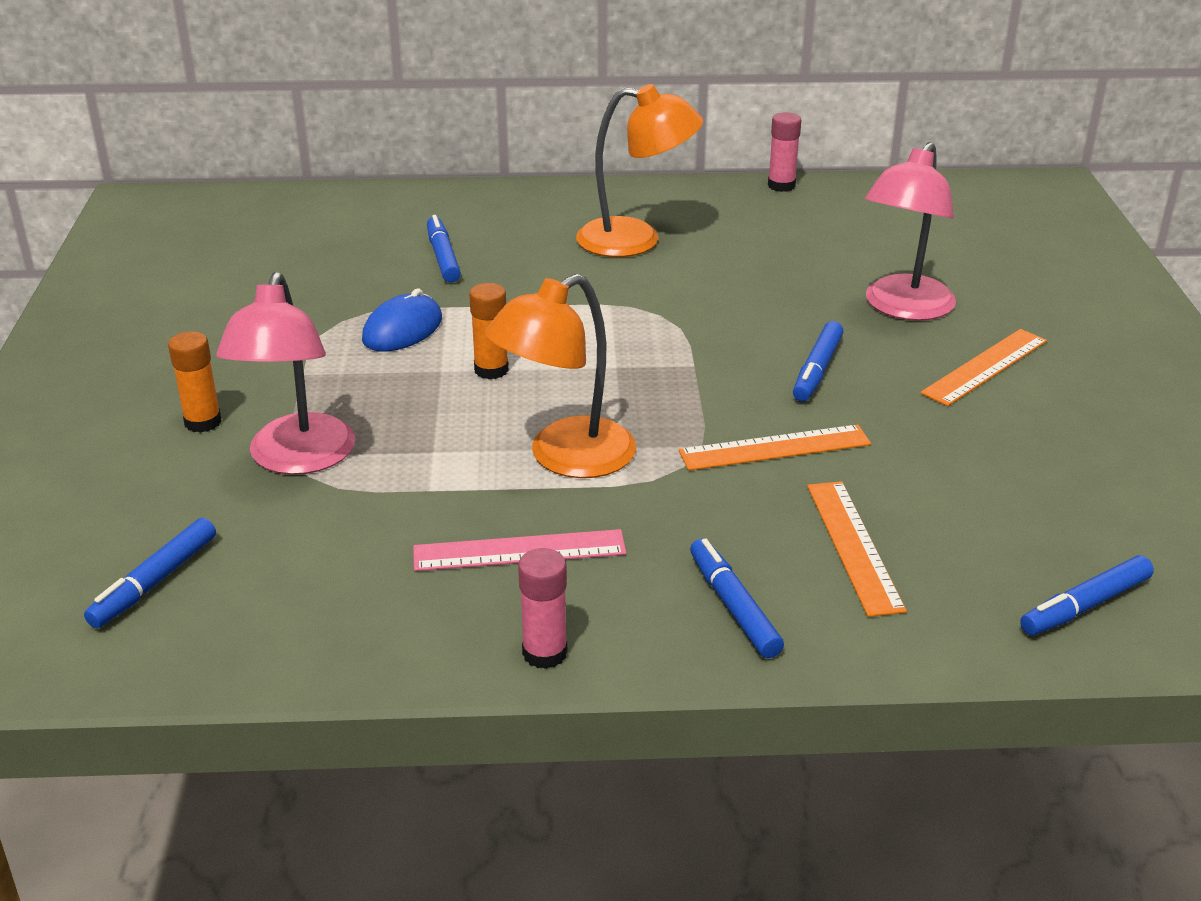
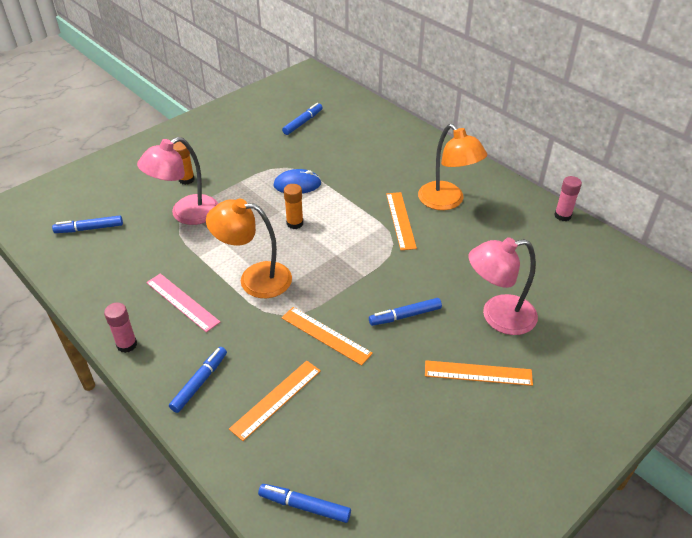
camera: 50 degrees right, 10 degrees up
blue marker [427,215,461,282] -> blue marker moved to [282,103,323,135]
none -> orange ruler [386,192,417,250]

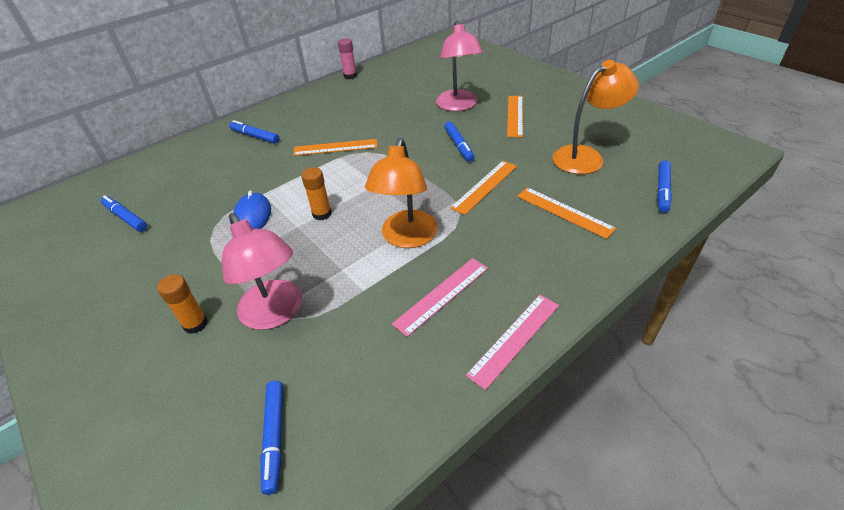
camera: 85 degrees left, 0 degrees up
pink glue stick [104,303,137,353] -> pink ruler [466,295,559,390]
blue marker [169,347,227,413] -> blue marker moved to [229,120,280,144]
orange lamp [418,124,487,210] -> orange lamp moved to [552,60,639,174]

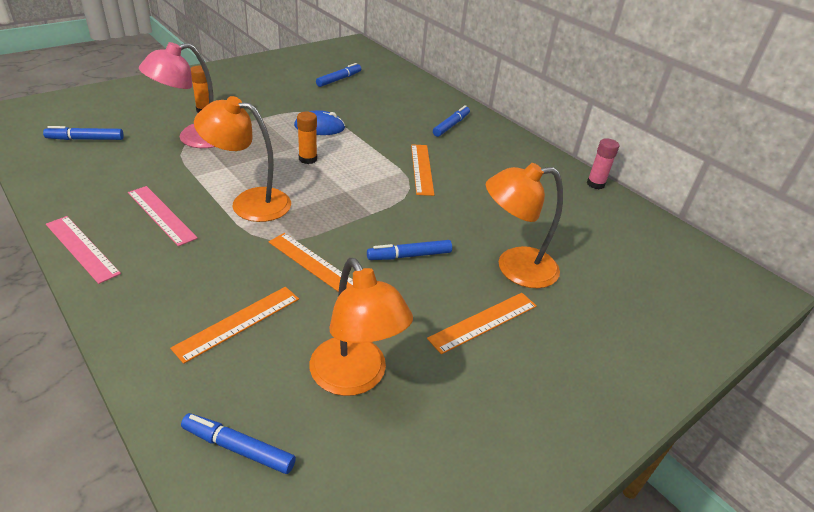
camera: 85 degrees right, 5 degrees down
pink lamp [436,21,483,111] -> orange lamp [486,163,563,288]
orange ruler [507,96,523,137] -> orange ruler turned 45 degrees counterclockwise [427,293,537,354]

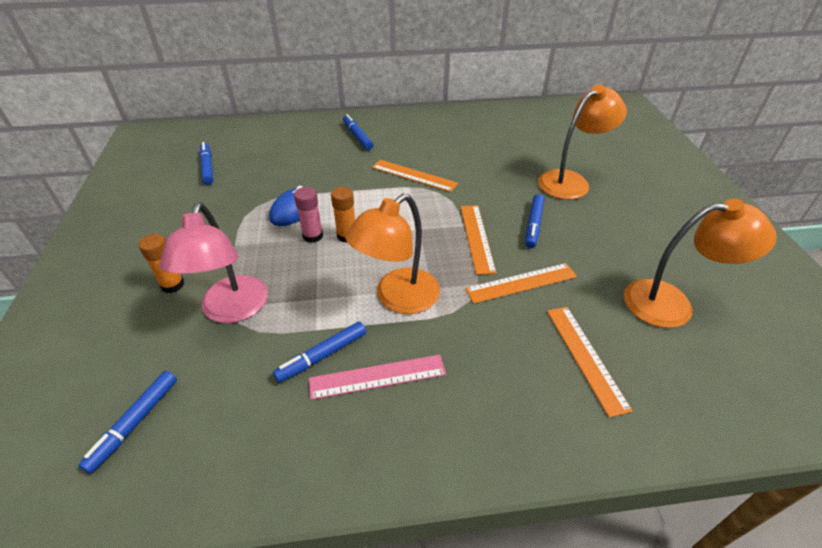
camera: 55 degrees left, 5 degrees up
pink ruler [46,216,121,284] -> none
blue marker [181,413,296,474] -> blue marker moved to [273,321,366,383]
orange ruler [427,293,537,354] -> orange ruler moved to [461,205,496,275]
orange lamp [486,163,563,288] -> orange lamp turned 150 degrees counterclockwise [538,84,627,199]
pink glue stick [587,138,619,189] -> pink glue stick moved to [294,187,323,243]

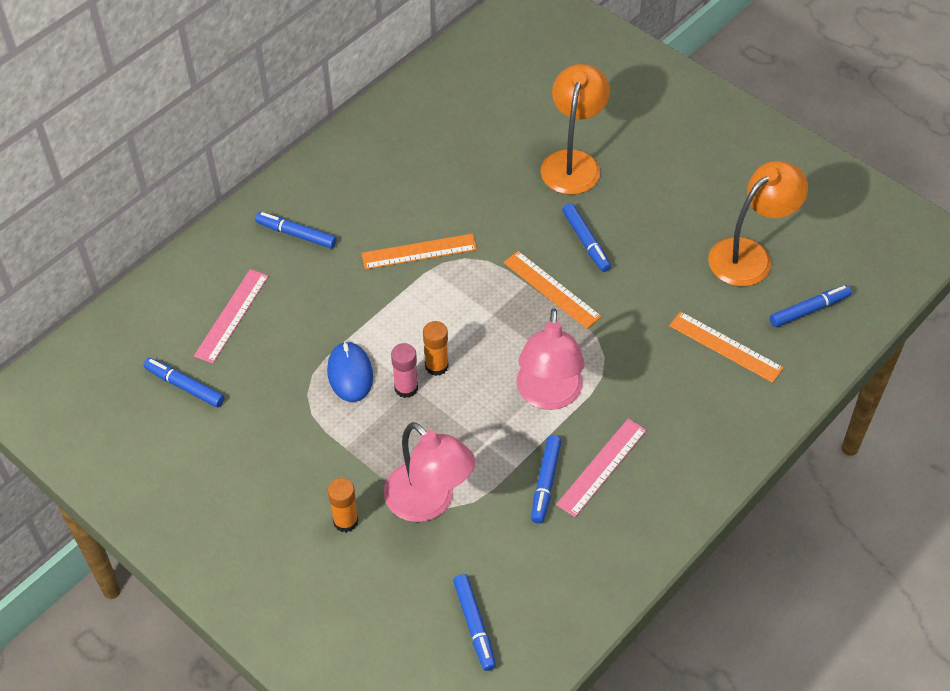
camera: 40 degrees left, 10 degrees up
orange lamp [345,194,440,314] -> pink lamp [516,309,585,410]
orange ruler [465,263,577,304] -> none
none -> pink ruler [194,269,269,364]
none -> blue marker [770,285,851,327]

